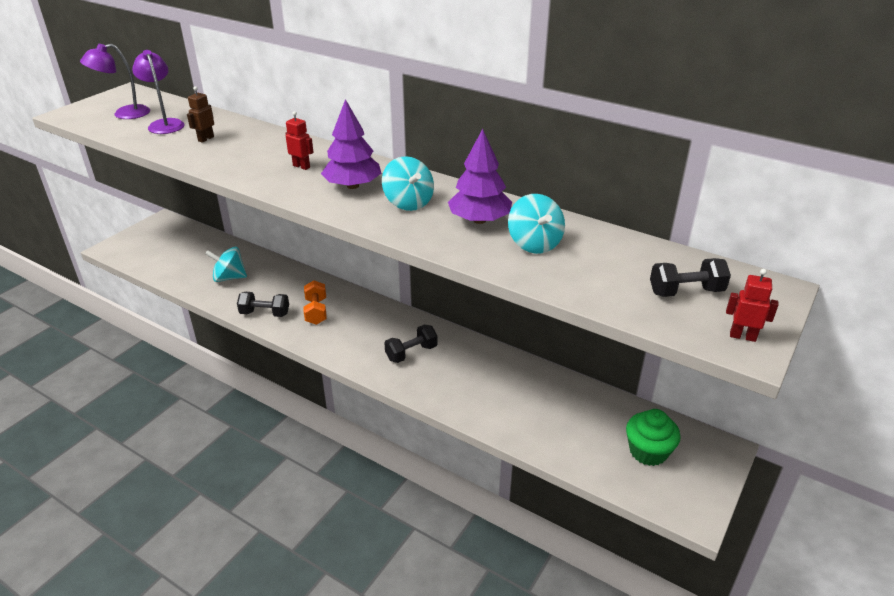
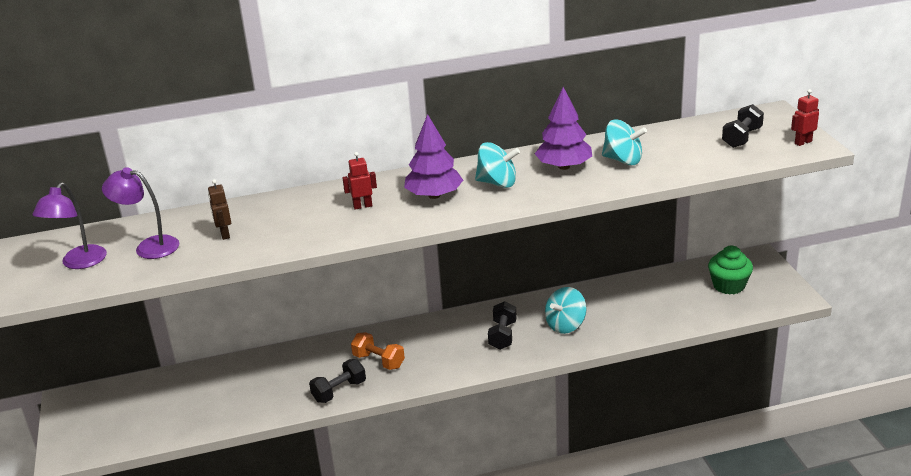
camera: 45 degrees left, 5 degrees down
turquoise spinning top [205,247,247,282] -> turquoise spinning top moved to [545,287,587,334]

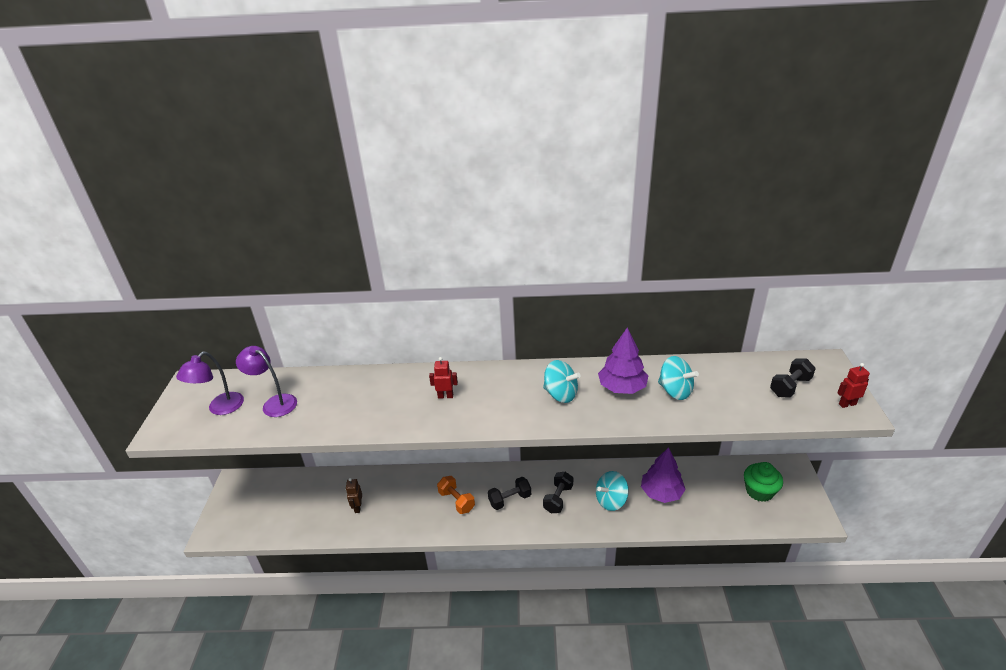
camera: 15 degrees right, 5 degrees up
brown robot [208,179,231,240] -> brown robot moved to [346,478,362,513]
black dumbbell [309,359,366,403] -> black dumbbell moved to [488,477,531,510]
purple tree [404,114,463,199] -> purple tree moved to [641,447,686,503]

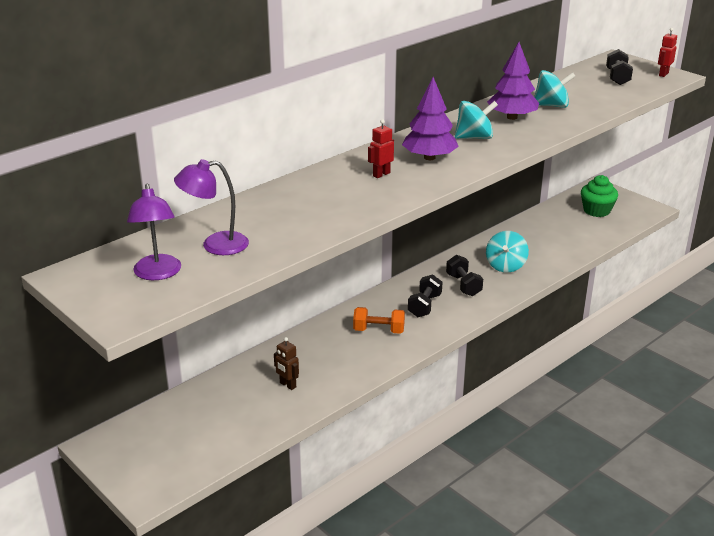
camera: 45 degrees left, 5 degrees down
purple tree [641,447,686,503] -> purple tree moved to [402,77,459,160]

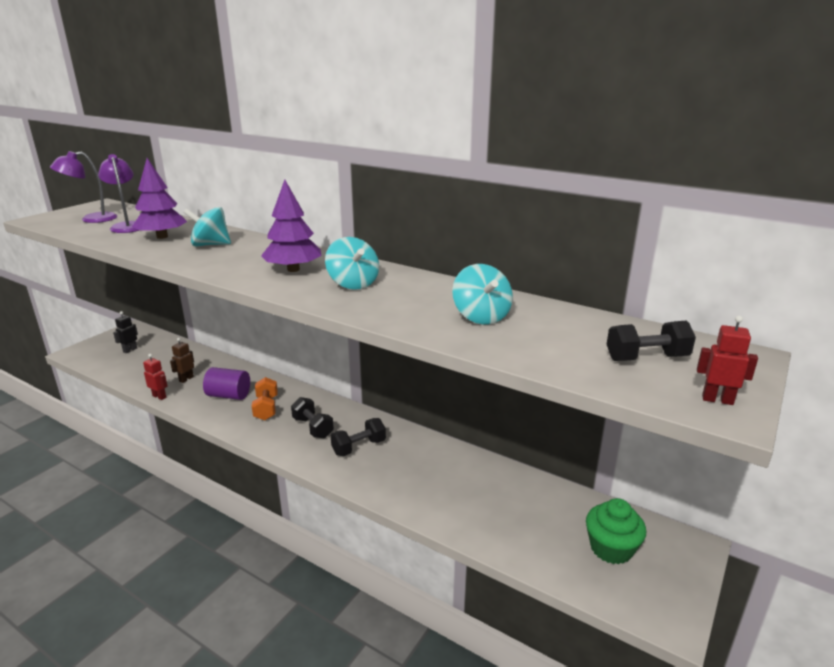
camera: 75 degrees right, 5 degrees down
red robot [368,119,394,178] -> red robot moved to [143,354,168,400]
black dumbbell [408,274,443,317] -> black dumbbell turned 45 degrees clockwise [291,397,334,438]
turquoise spinning top [486,231,529,273] -> turquoise spinning top moved to [183,207,231,246]
purple tree [487,42,539,120] -> purple tree moved to [132,158,187,239]
none -> black robot [113,311,138,353]
none -> purple cylinder [203,367,250,400]

